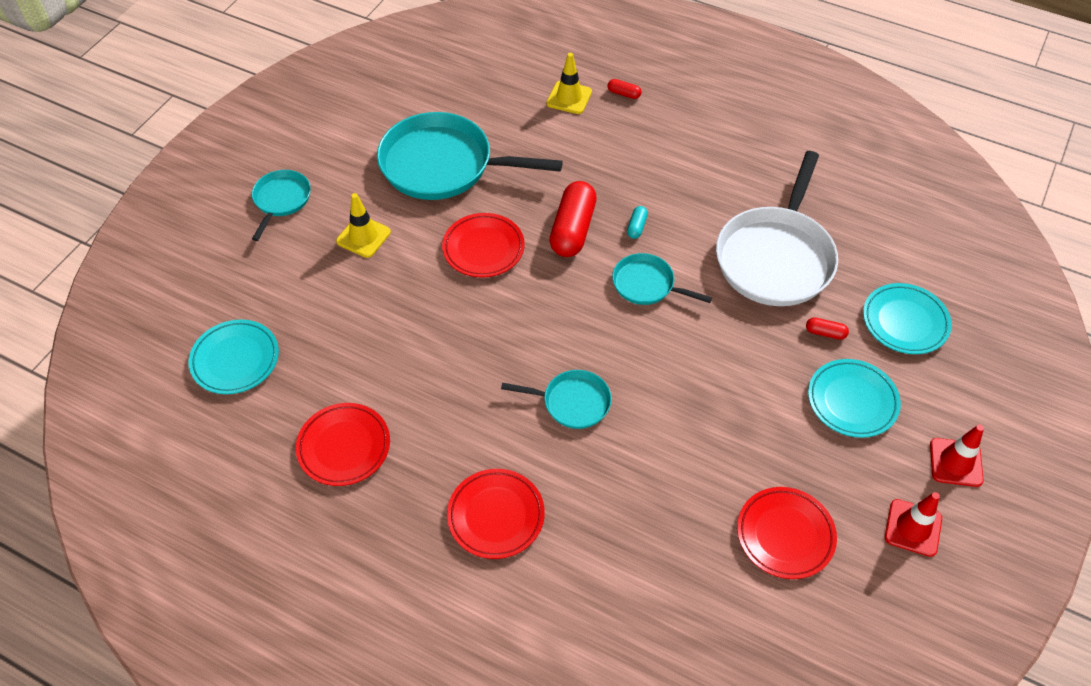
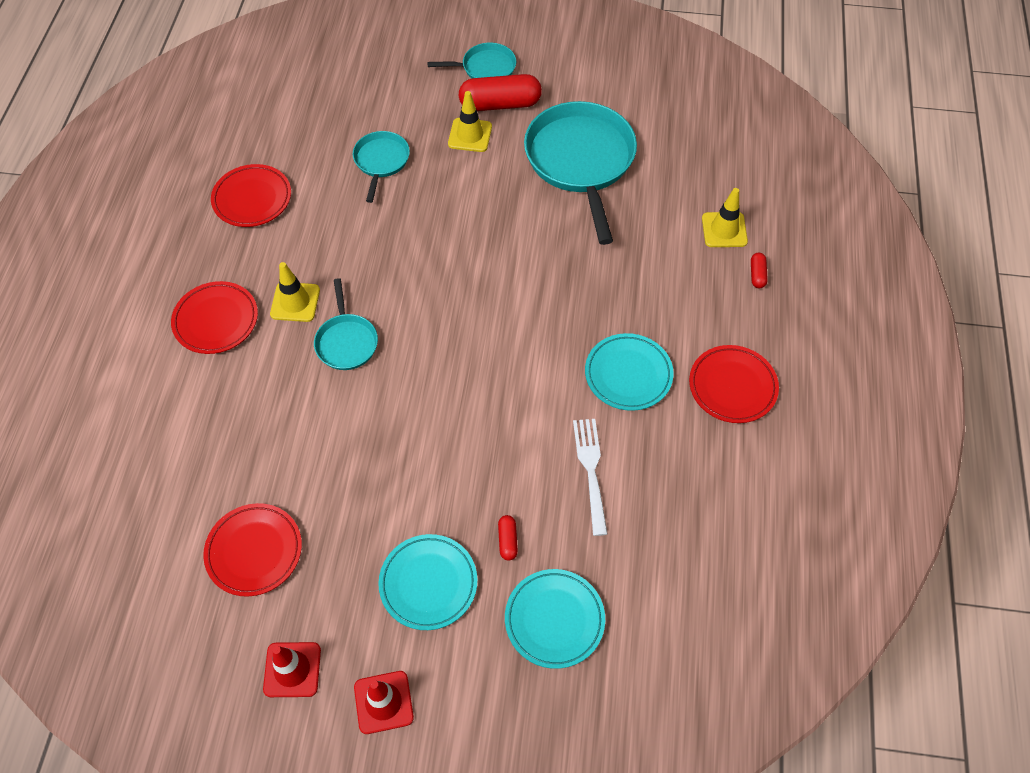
camera: 70 degrees right, 5 degrees up
turquoise plate [188,319,279,394] -> turquoise plate moved to [585,333,674,411]
red plate [442,213,525,278] -> red plate moved to [689,345,779,423]
red capsule [549,181,597,257] -> red capsule moved to [459,74,542,111]
turquoise pan [612,253,712,305] -> turquoise pan moved to [353,131,410,203]
turquoise capsule [627,206,648,239] -> none
white pan [716,151,838,306] -> white fork [573,419,608,536]
none -> yellow traffic cone [270,262,320,322]

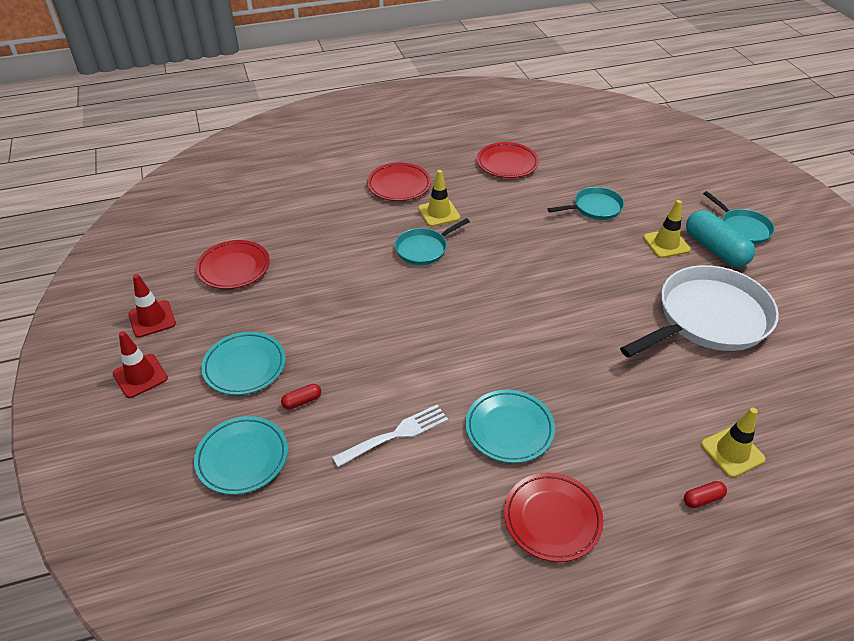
camera: 65 degrees right, 15 degrees down
red capsule [459,74,542,111] -> turquoise capsule [686,210,755,267]
turquoise pan [524,101,637,245] -> white pan [620,265,779,358]

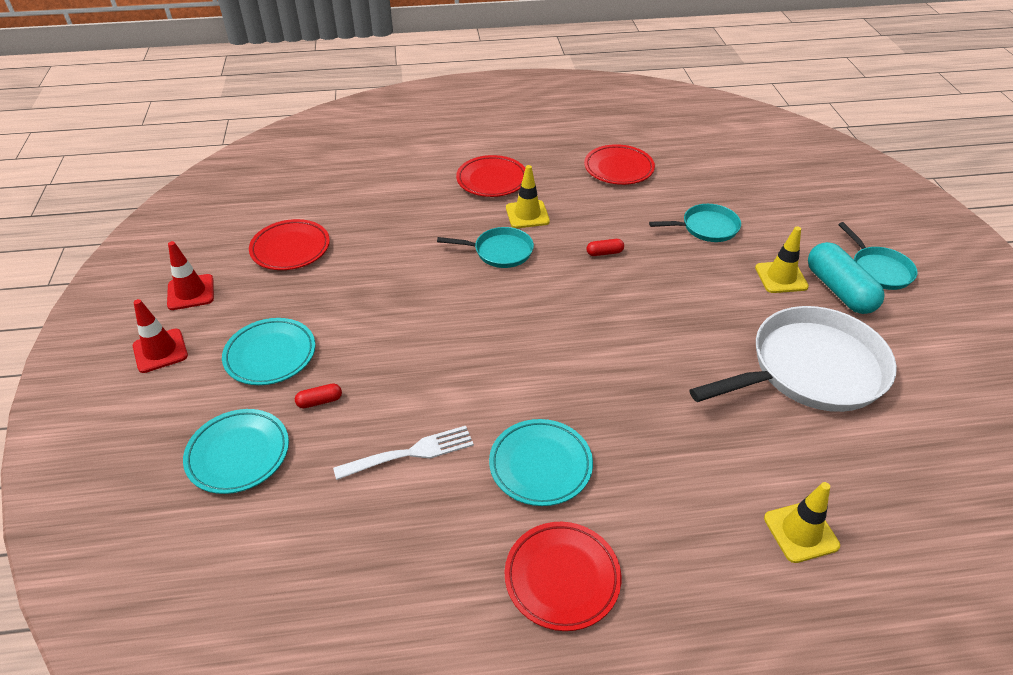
camera: 10 degrees right, 0 degrees up
turquoise pan [395,218,470,265] -> turquoise pan turned 150 degrees counterclockwise [437,227,534,268]
red capsule [684,481,727,508] -> red capsule moved to [586,239,624,256]

